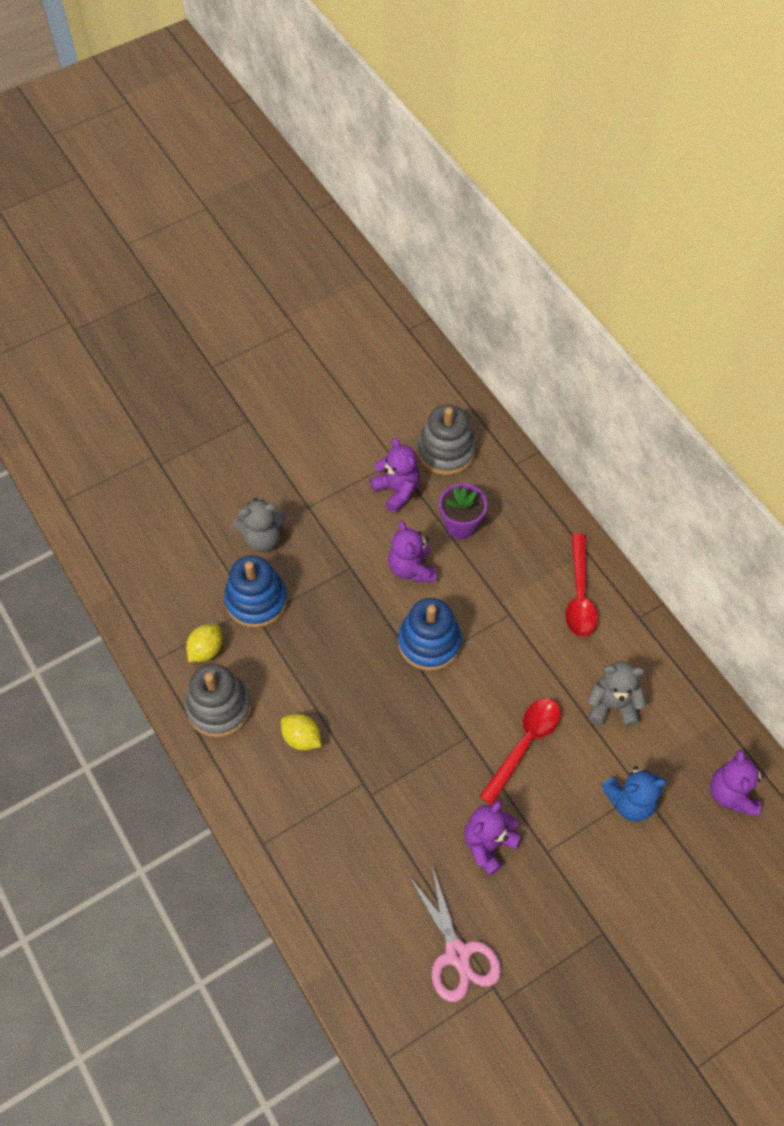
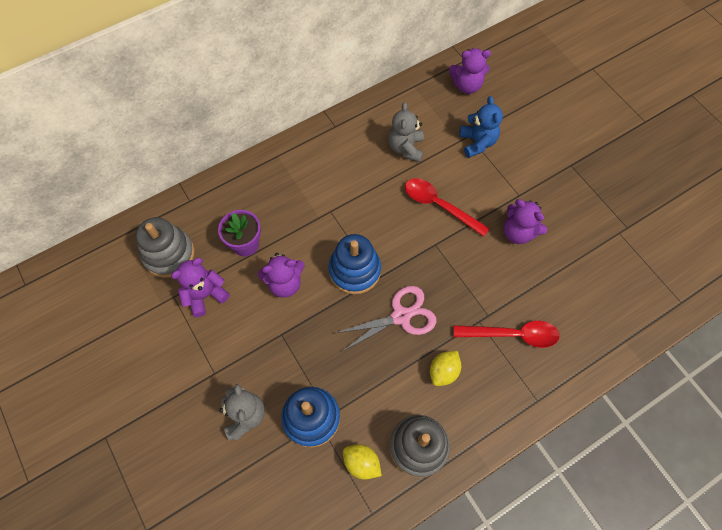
camera: 90 degrees left, 5 degrees up
pink scissors [409,866,501,1002] -> pink scissors moved to [336,286,436,351]
red spoon [565,533,598,637] -> red spoon moved to [454,321,560,348]

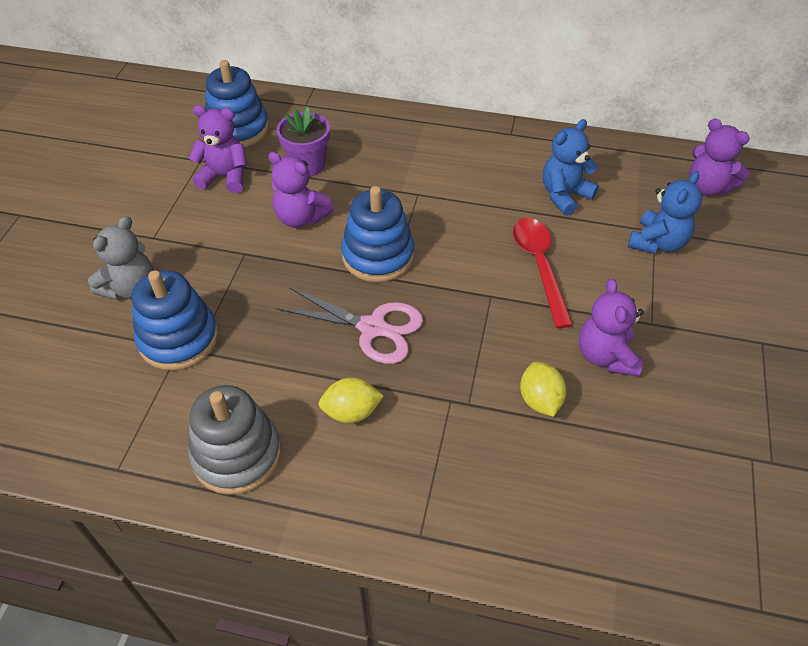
camera: 45 degrees right, 15 degrees down
grey stacking toy [136,217,195,278] -> blue stacking toy [205,60,269,147]
yellow lemon [343,444,382,480] -> yellow lemon moved to [520,362,566,417]
grey teddy bear [388,102,424,162] -> blue teddy bear [543,119,599,216]
red spoon [454,321,560,348] -> none

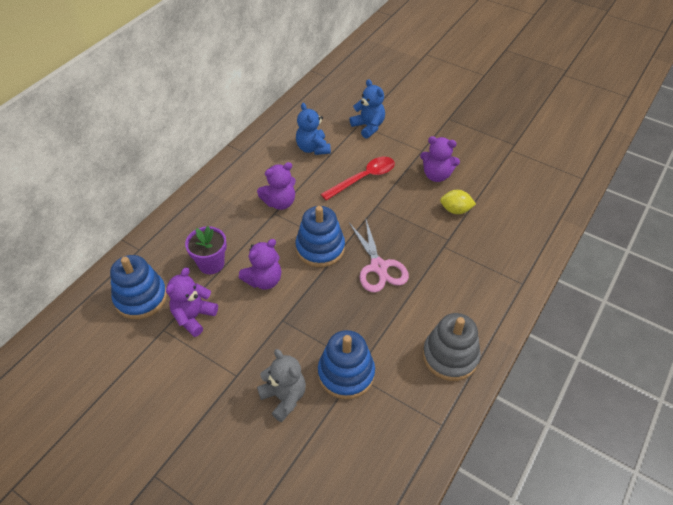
camera: 70 degrees left, 0 degrees up
pink scissors [276,287,423,364] -> pink scissors turned 120 degrees clockwise [349,220,409,292]
yellow lemon [318,378,384,423] -> none
red spoon [513,218,573,328] -> red spoon turned 135 degrees clockwise [321,157,395,200]
purple teddy bear [689,119,750,196] -> purple teddy bear moved to [257,162,296,210]

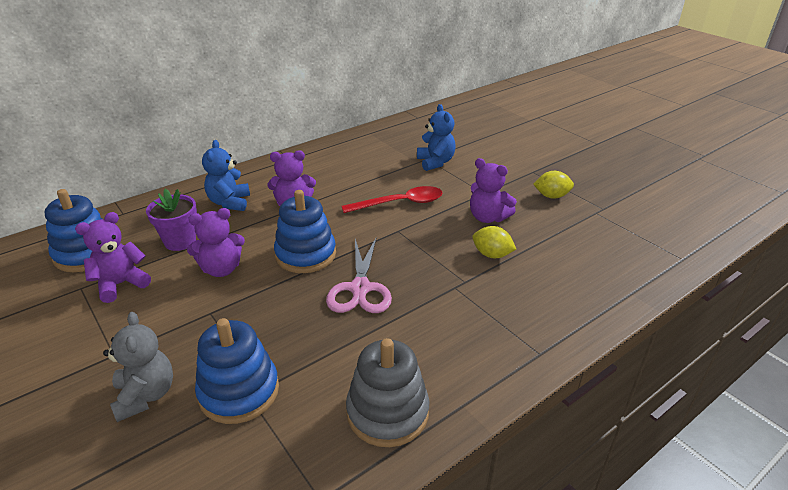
camera: 20 degrees right, 15 degrees down
blue teddy bear [296,103,331,155] -> blue teddy bear moved to [202,140,250,211]
none -> yellow lemon [533,171,574,199]

